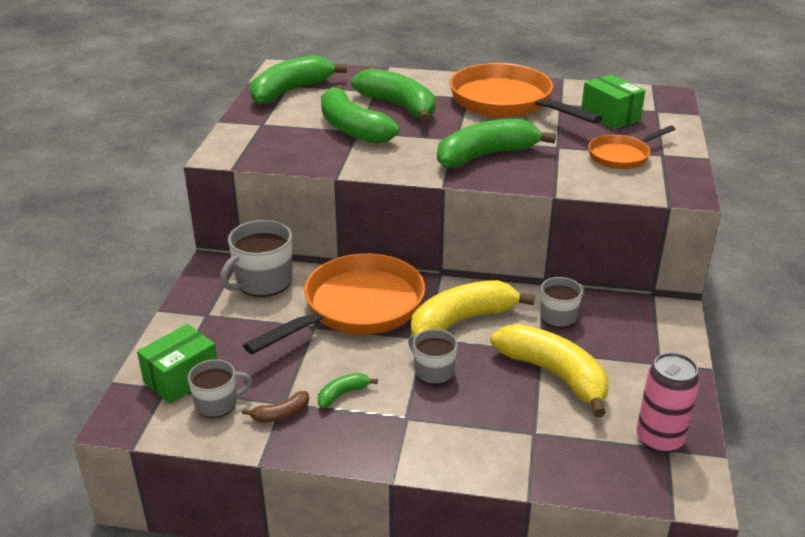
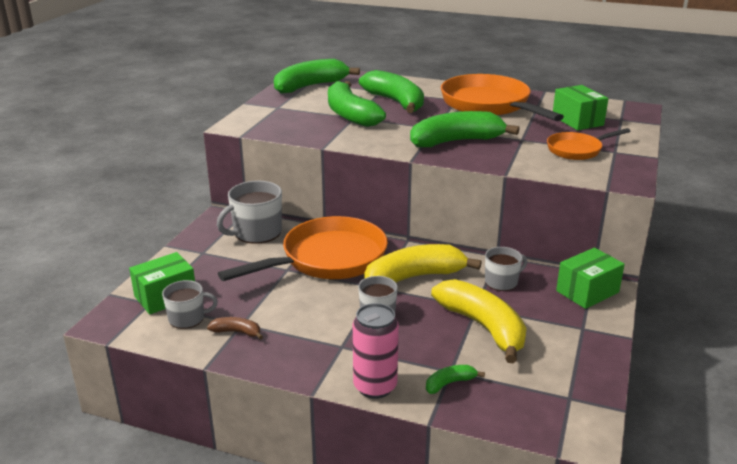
camera: 10 degrees right, 5 degrees down
brown banana [242,391,309,423] -> brown banana turned 150 degrees counterclockwise [207,317,263,339]
green banana [318,373,378,408] -> green banana moved to [426,365,485,394]
pink can [637,352,700,454] -> pink can moved to [353,303,399,399]
none -> green box [556,248,625,309]

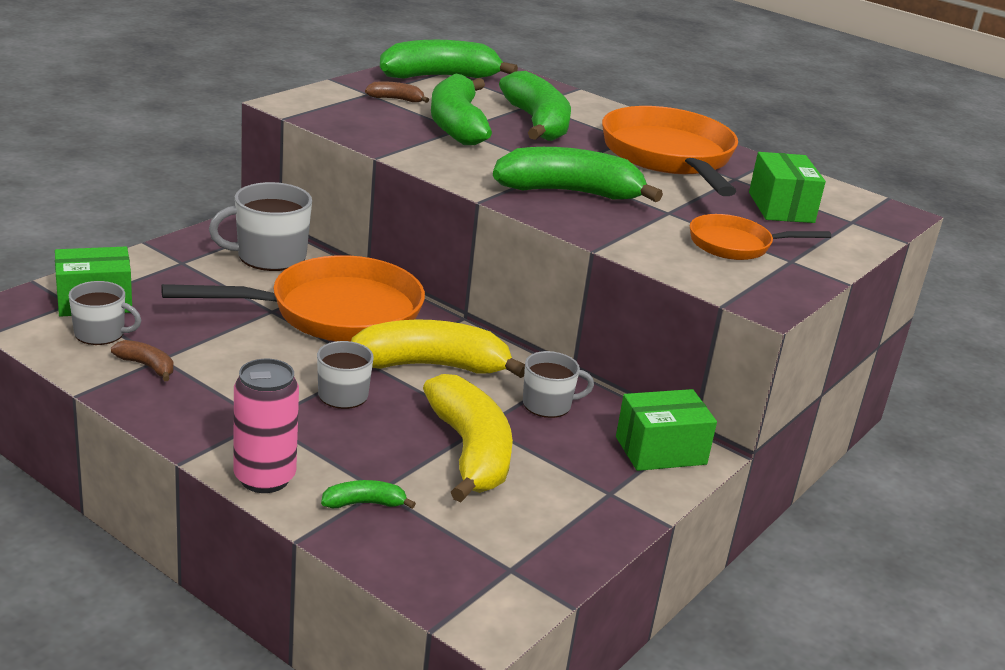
camera: 15 degrees right, 0 degrees up
none -> brown banana [365,81,429,103]

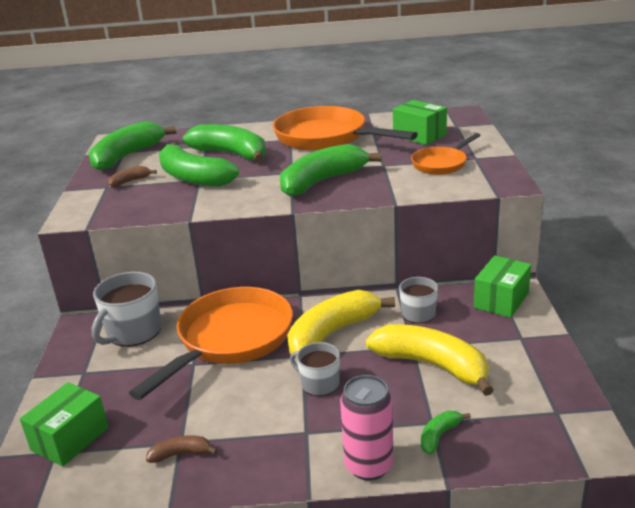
camera: 35 degrees left, 0 degrees up
grey mug [69,281,141,345] -> none

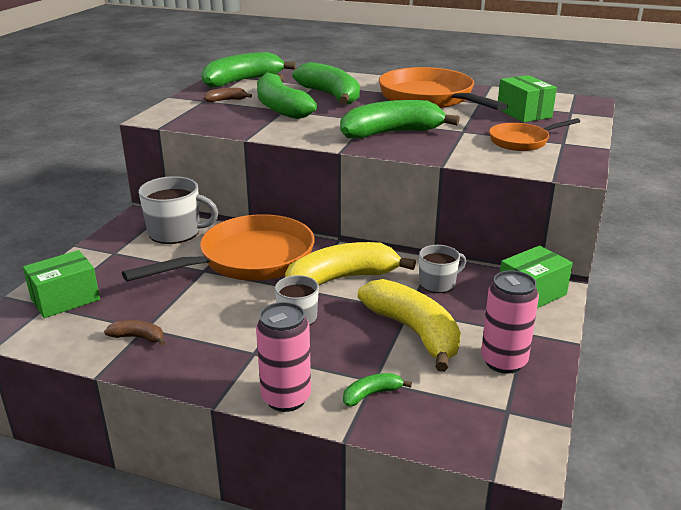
camera: 20 degrees right, 0 degrees up
grey mug [92,272,162,347] -> grey mug turned 135 degrees counterclockwise [139,176,218,244]
none -> pink can [481,270,539,374]

